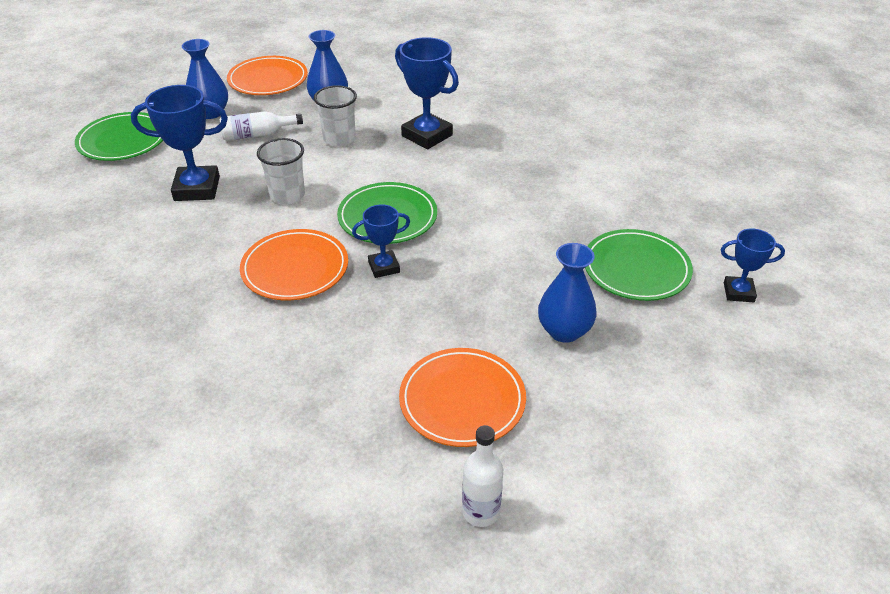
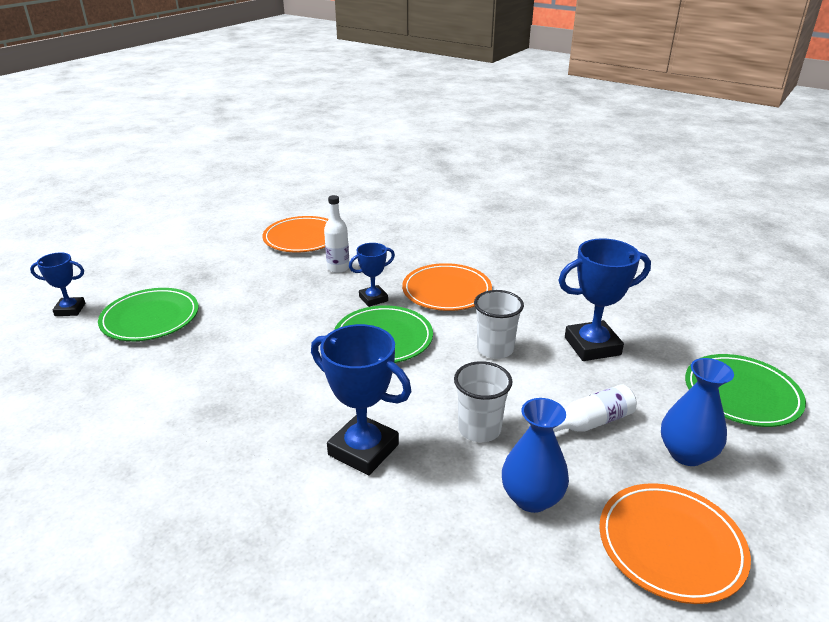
camera: 170 degrees right, 10 degrees down
white bottle [462,425,503,527] -> white bottle moved to [324,195,349,273]
blue vase [538,243,597,343] -> none

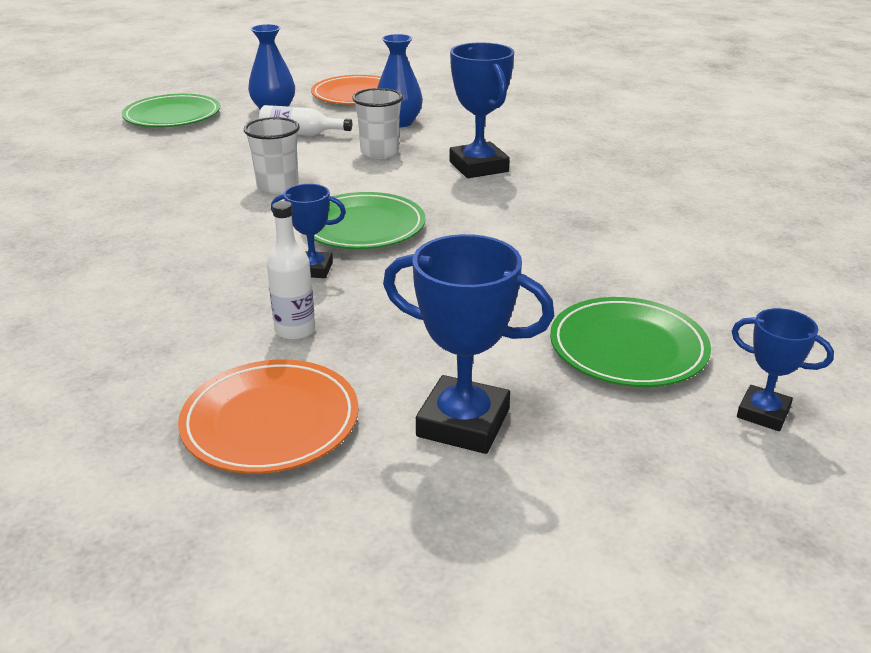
camera: 145 degrees left, 0 degrees up
orange plate [402,263,492,311] -> none
blue trophy [558,238,651,361] -> blue trophy moved to [383,234,554,454]

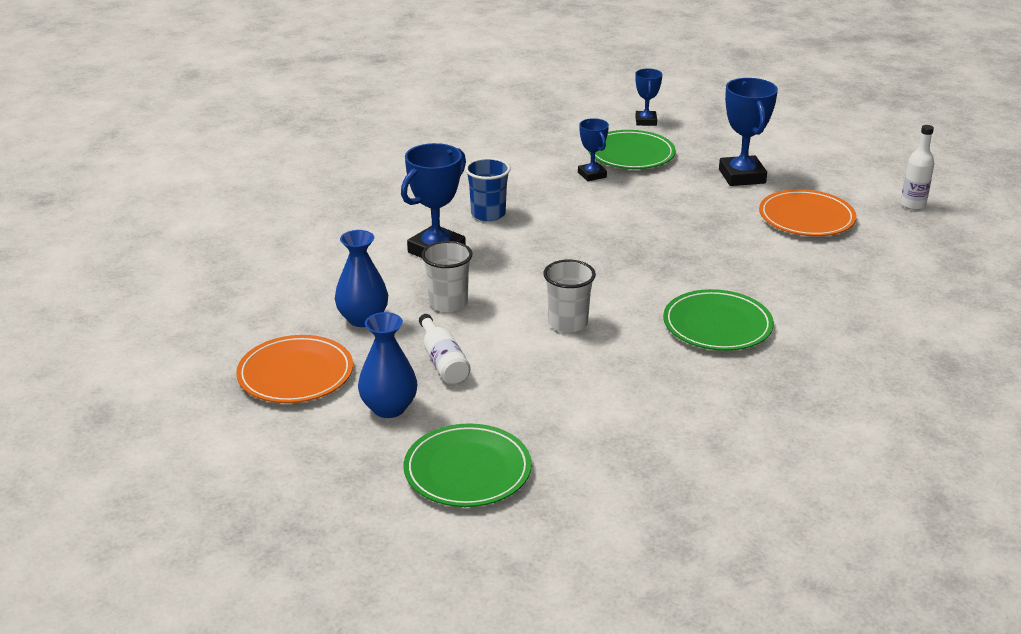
camera: 120 degrees left, 0 degrees up
white bottle [267,201,315,340] -> white bottle moved to [901,125,934,210]
blue trophy [271,184,346,278] -> blue trophy moved to [578,118,609,181]
green plate [314,192,425,249] -> green plate moved to [663,289,774,351]
none -> blue cup [465,158,511,221]

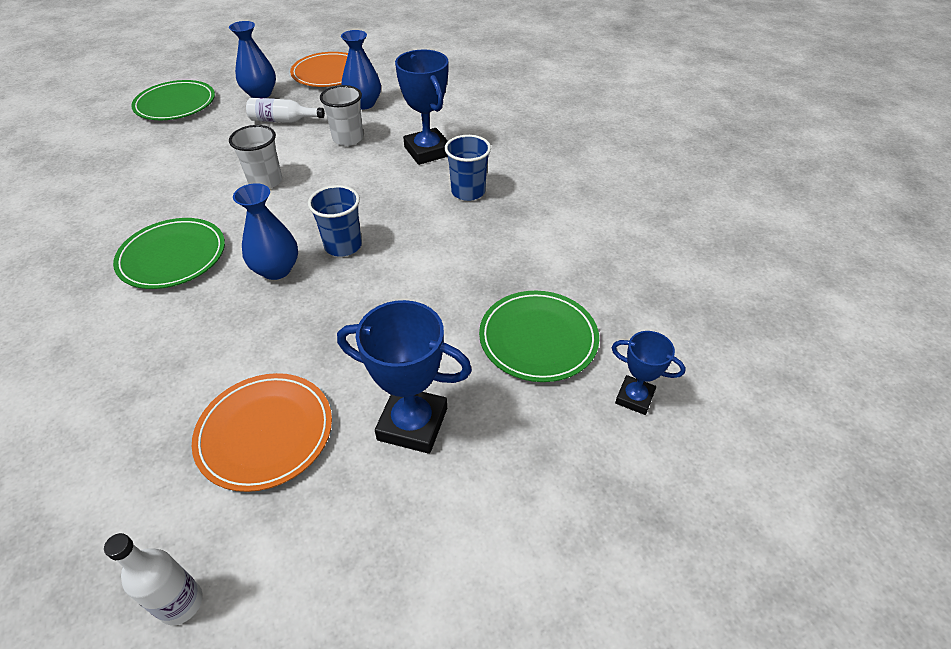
camera: 115 degrees right, 15 degrees up
blue trophy [578,118,609,181] -> none
none -> blue vase [233,183,298,280]
none -> blue cup [308,185,362,257]

